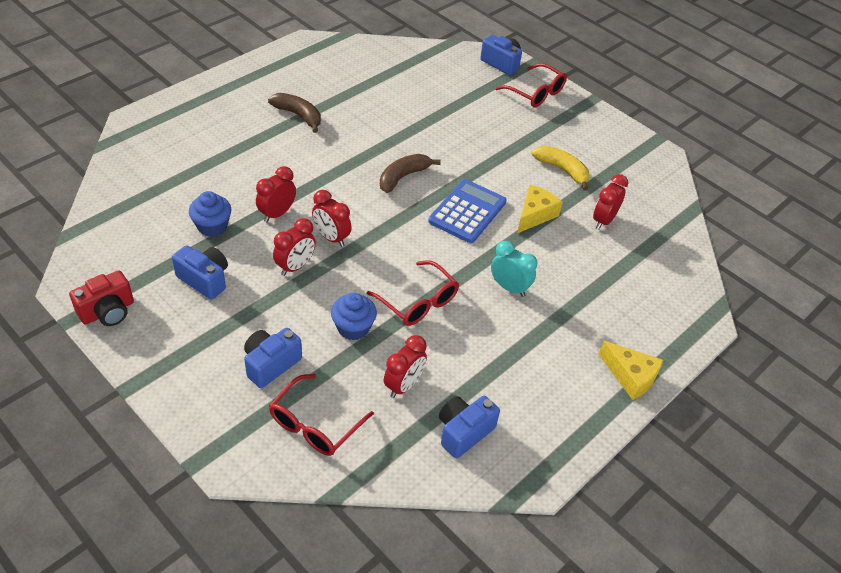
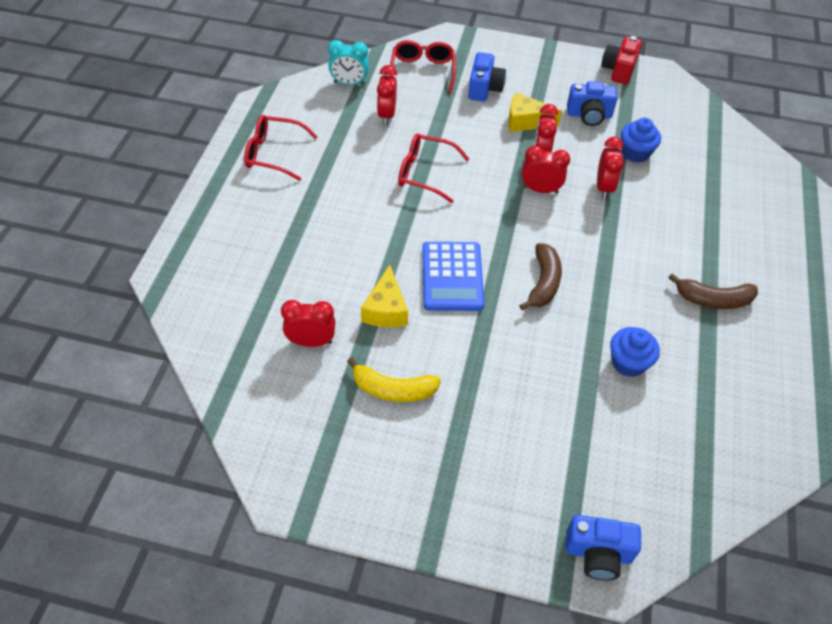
camera: 150 degrees right, 5 degrees up
blue cupcake [331,293,377,340] -> blue cupcake moved to [610,327,660,377]
blue camera [439,396,500,458] -> none
turquoise clock [491,241,538,297] -> turquoise clock moved to [328,40,369,85]
red glasses [495,63,567,107] -> red glasses moved to [244,115,318,181]
red clock [593,174,628,230] -> red clock turned 90 degrees counterclockwise [281,300,335,347]
yellow cheese [599,341,663,400] -> yellow cheese moved to [508,92,562,132]

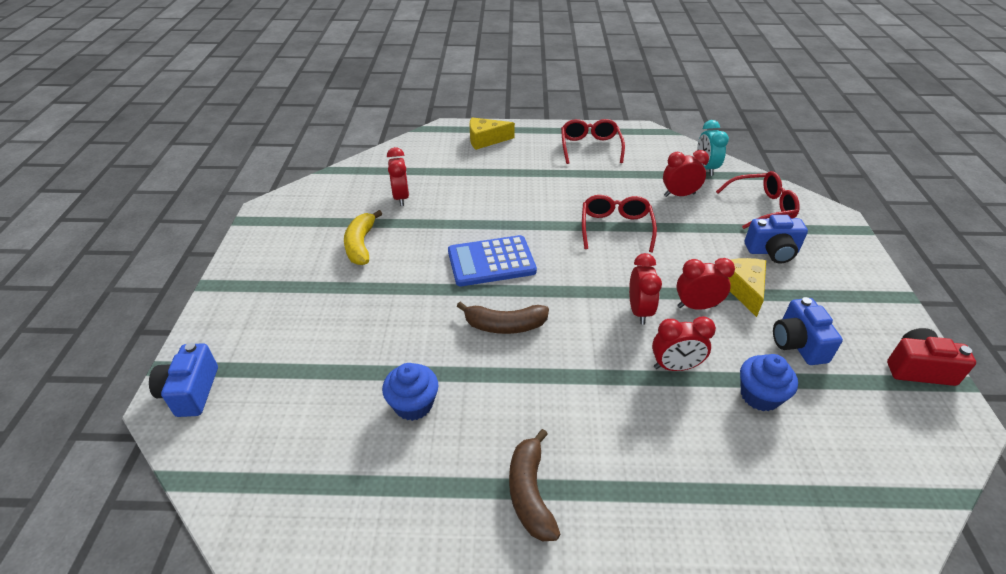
camera: 80 degrees right, 10 degrees down
yellow cheese [361,265,408,327] -> yellow cheese moved to [470,117,515,150]

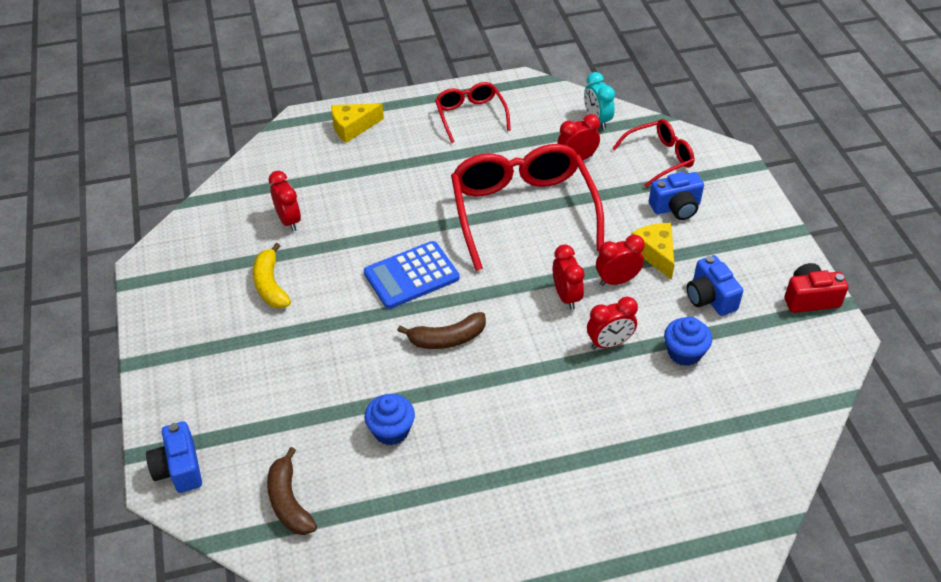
camera: 15 degrees left, 5 degrees up
brown banana [509,429,560,541] -> brown banana moved to [267,447,317,535]
red glasses [582,195,657,252] -> red glasses [451,144,604,271], size x1.89

